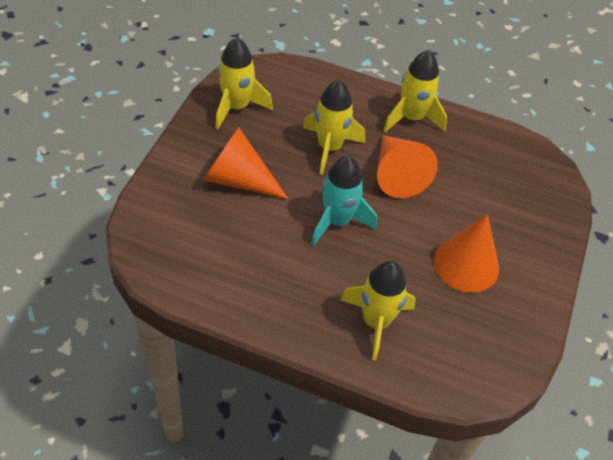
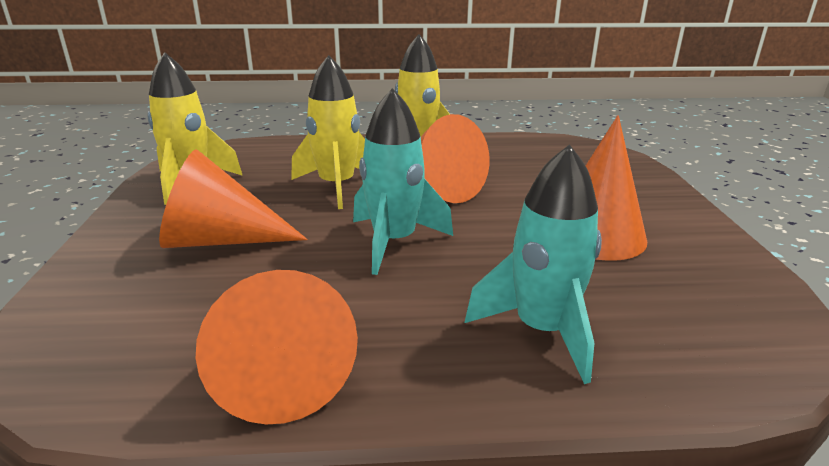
camera: 20 degrees left, 25 degrees down
yellow rocket [340,261,416,361] -> turquoise rocket [465,144,602,384]
none -> orange cone [196,270,358,424]

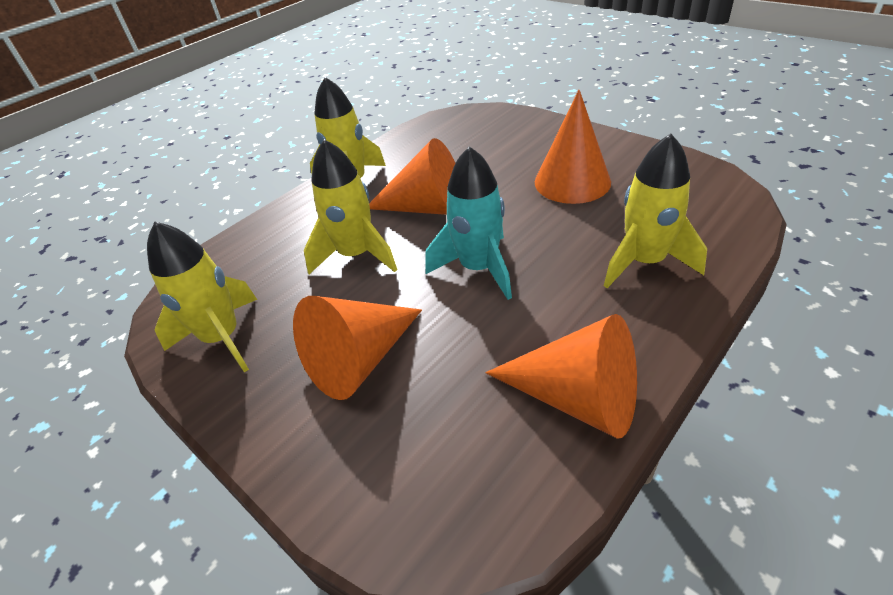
camera: 40 degrees left, 15 degrees up
turquoise rocket [465,144,602,384] -> yellow rocket [604,134,707,288]

